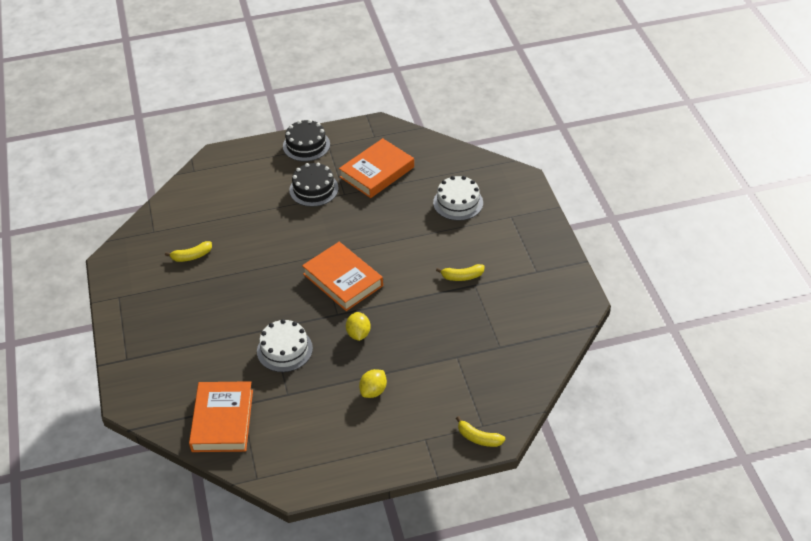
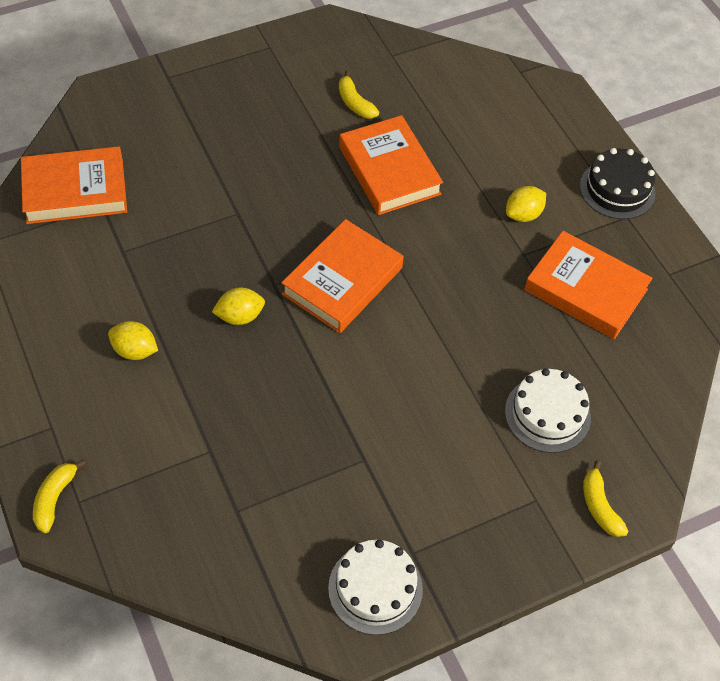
camera: 75 degrees right, 10 degrees up
white cake [257,319,313,372] -> white cake moved to [328,540,423,635]
black cake [289,163,339,207] -> yellow lemon [506,186,546,222]
yellow banana [436,264,485,281] -> yellow banana moved to [583,461,628,537]
none -> orange book [339,115,443,215]

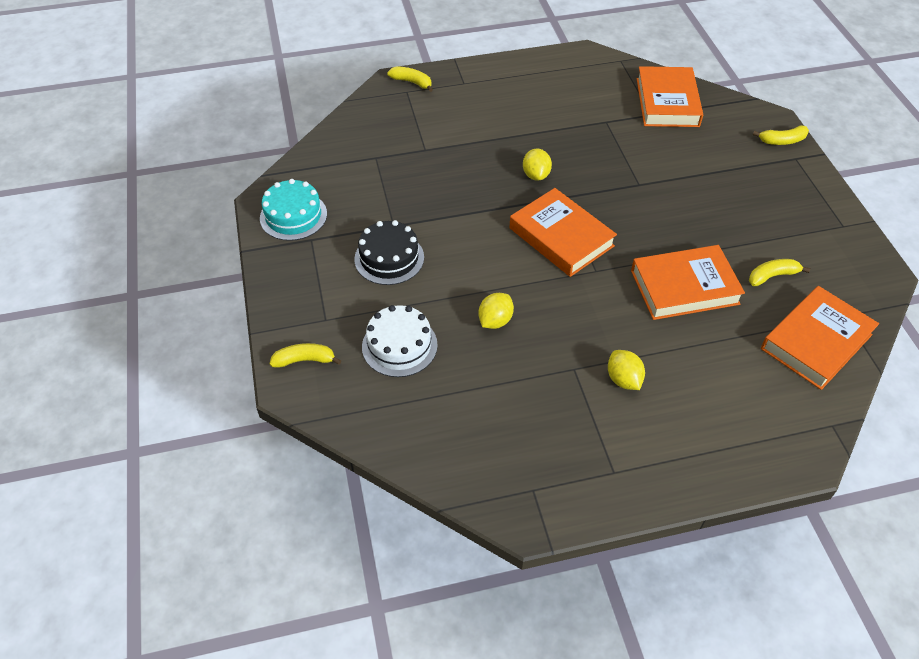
camera: 105 degrees right, 5 degrees down
yellow lemon [108,321,158,360] -> yellow lemon moved to [478,293,514,329]
white cake [328,540,423,635] -> turquoise cake [260,179,327,241]
orange book [524,231,653,339] -> orange book moved to [761,286,879,390]
black cake [580,148,656,219] -> black cake moved to [354,220,424,285]
none -> yellow banana [753,125,809,145]

